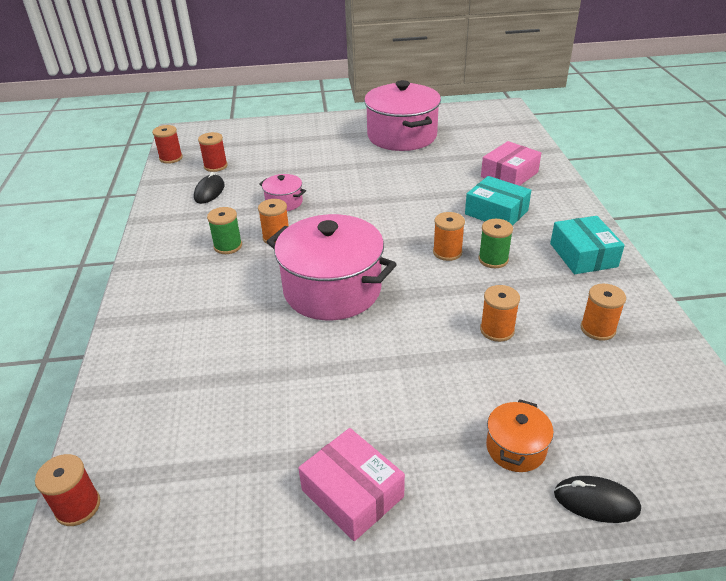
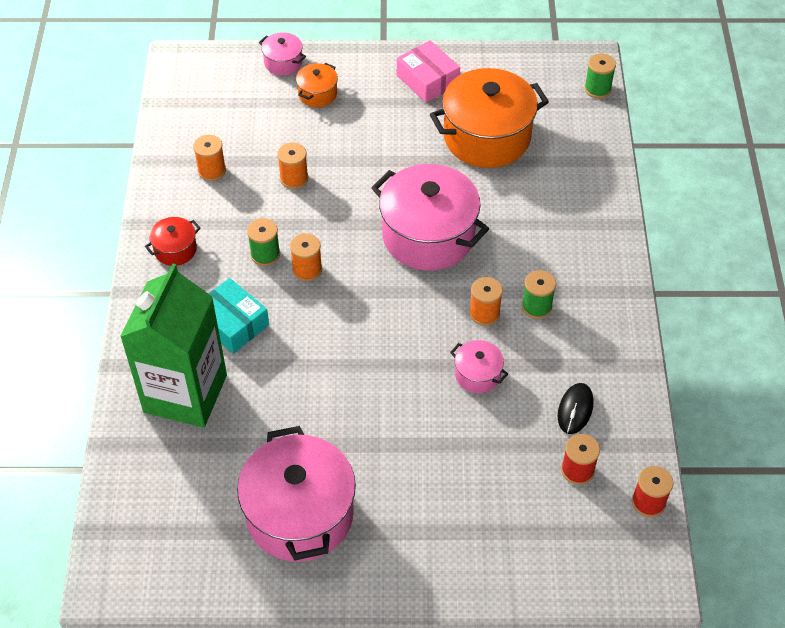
camera: 175 degrees left, 15 degrees up
red spool [35,454,100,526] -> green spool [584,53,616,99]
pink box [481,141,541,186] -> green carton [120,263,227,428]
turquoise box [550,216,625,274] -> red pot [145,217,201,266]
black mouse [554,476,641,523] -> pink pot [259,32,306,76]
none -> orange pot [430,68,549,168]

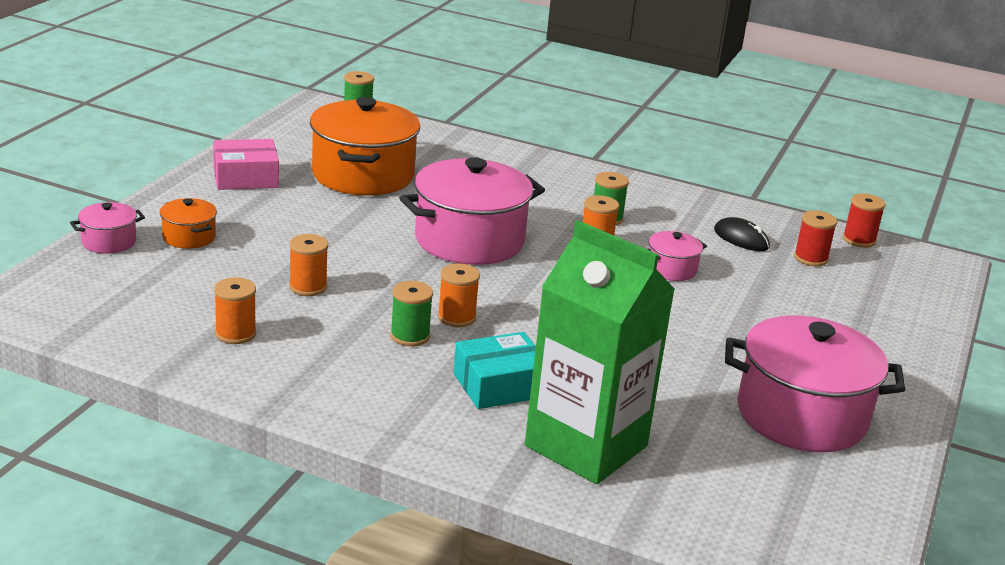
camera: 70 degrees left, 25 degrees down
red pot [145,217,201,266] -> none

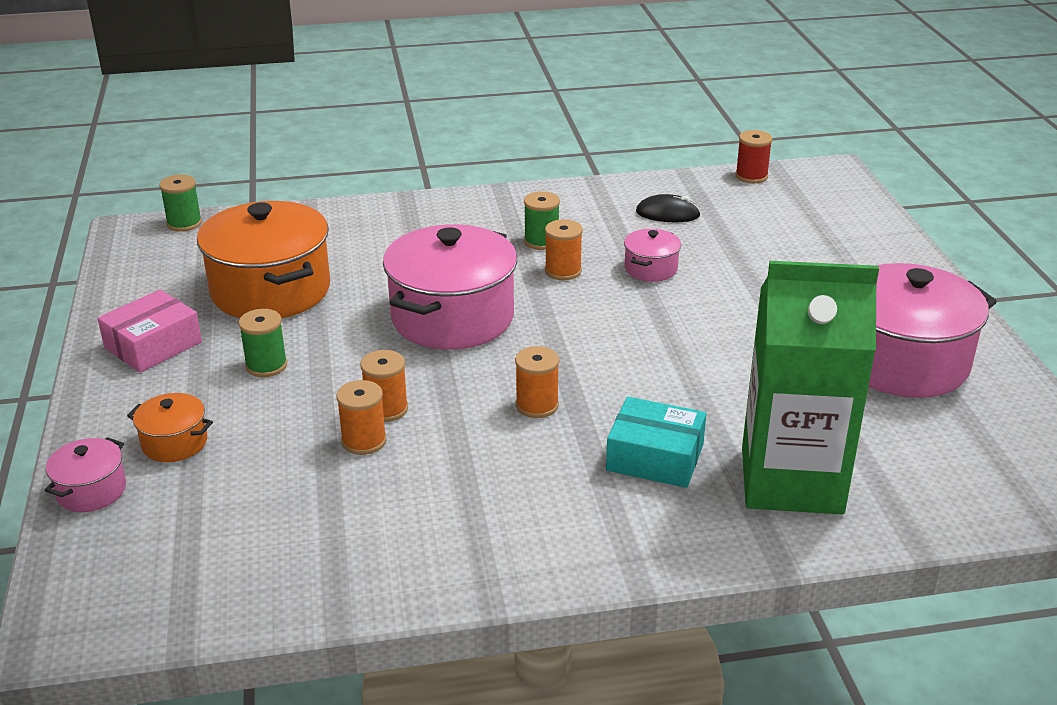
camera: 30 degrees left, 5 degrees up
orange spool [214,277,256,344] -> orange spool moved to [360,350,408,422]
green spool [390,281,433,346] -> green spool moved to [239,309,287,377]
turquoise box [453,332,536,409] -> turquoise box turned 75 degrees clockwise [606,397,706,488]
red spool [794,210,837,266] -> none

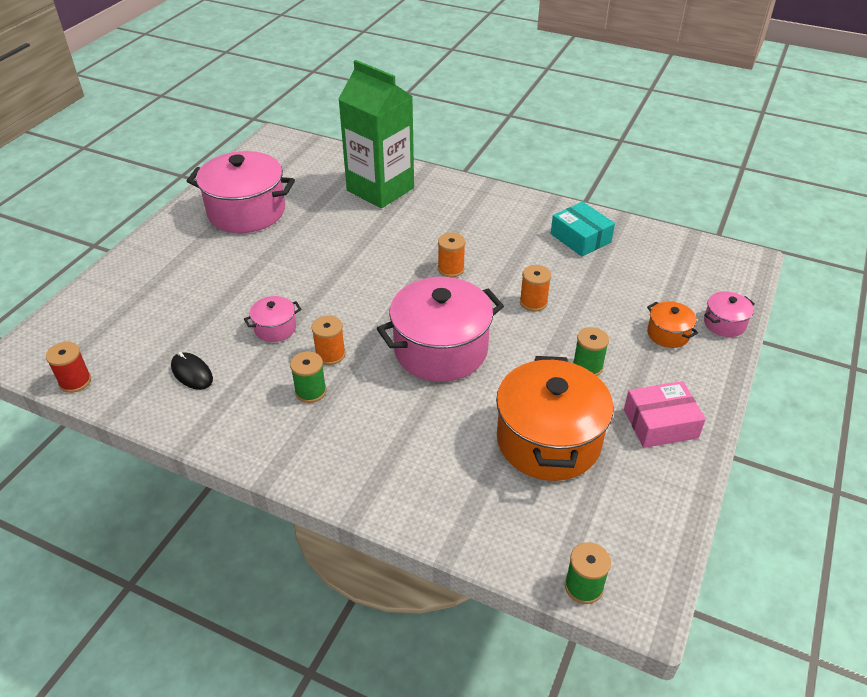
camera: 145 degrees left, 10 degrees up
orange spool [336,380,387,455] -> none
turquoise box [606,397,706,488] -> turquoise box moved to [551,202,615,257]

